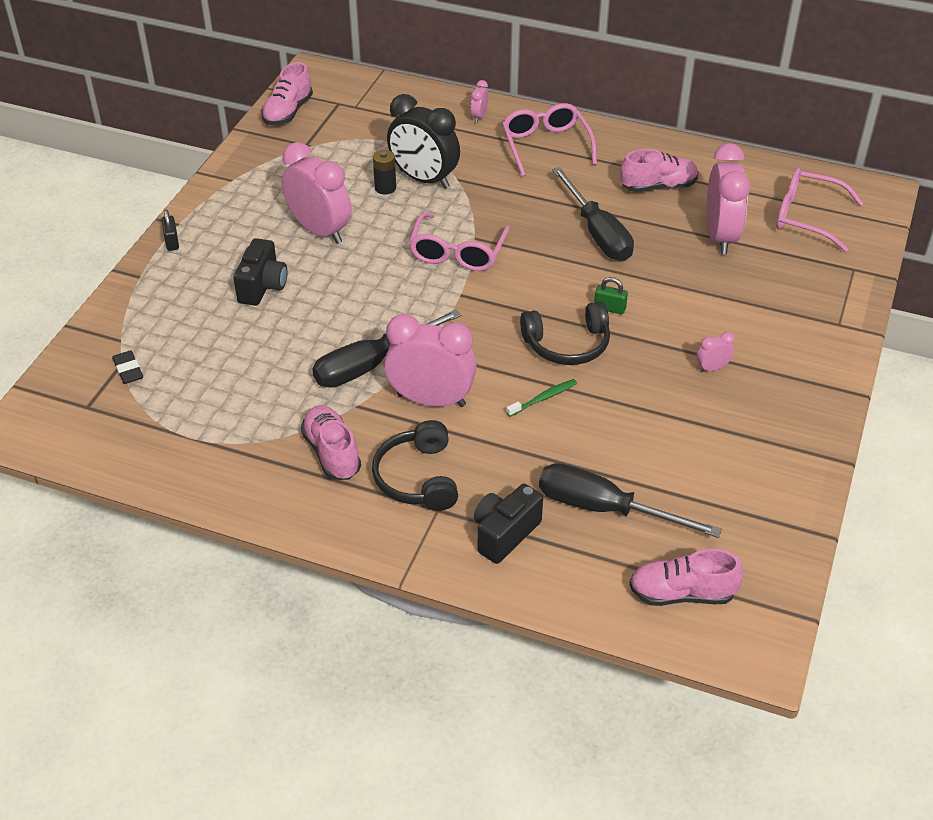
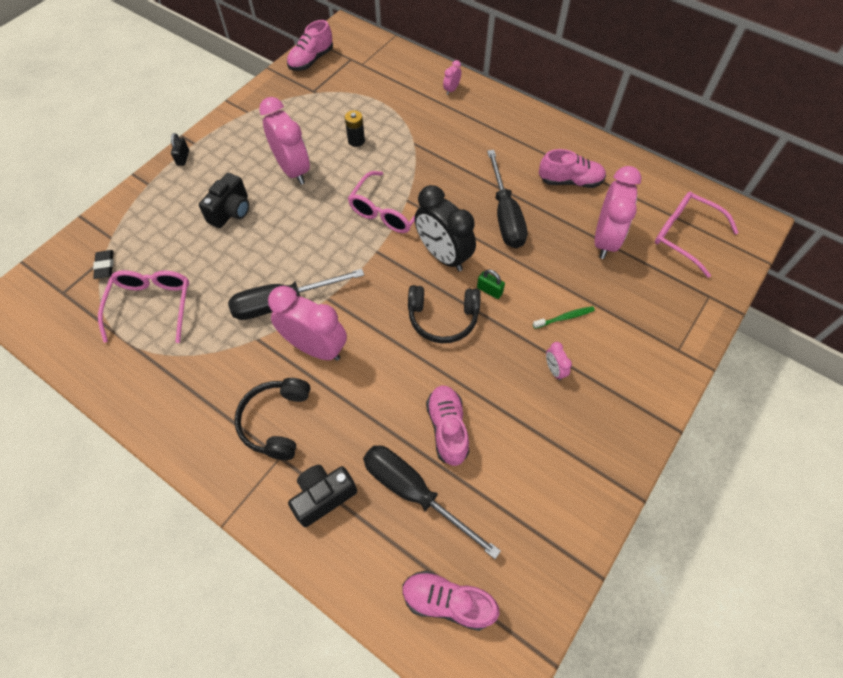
camera: 15 degrees right, 15 degrees up
pink shoe [301,405,361,480] -> pink shoe moved to [426,385,469,466]
black clock [387,94,460,189] -> black clock moved to [414,185,476,271]
pink glasses [502,103,597,177] -> pink glasses moved to [98,270,189,343]
green toothbrush [506,379,577,417] -> green toothbrush moved to [533,306,595,329]
pink clock [697,332,735,372] -> pink clock turned 105 degrees counterclockwise [546,342,572,381]

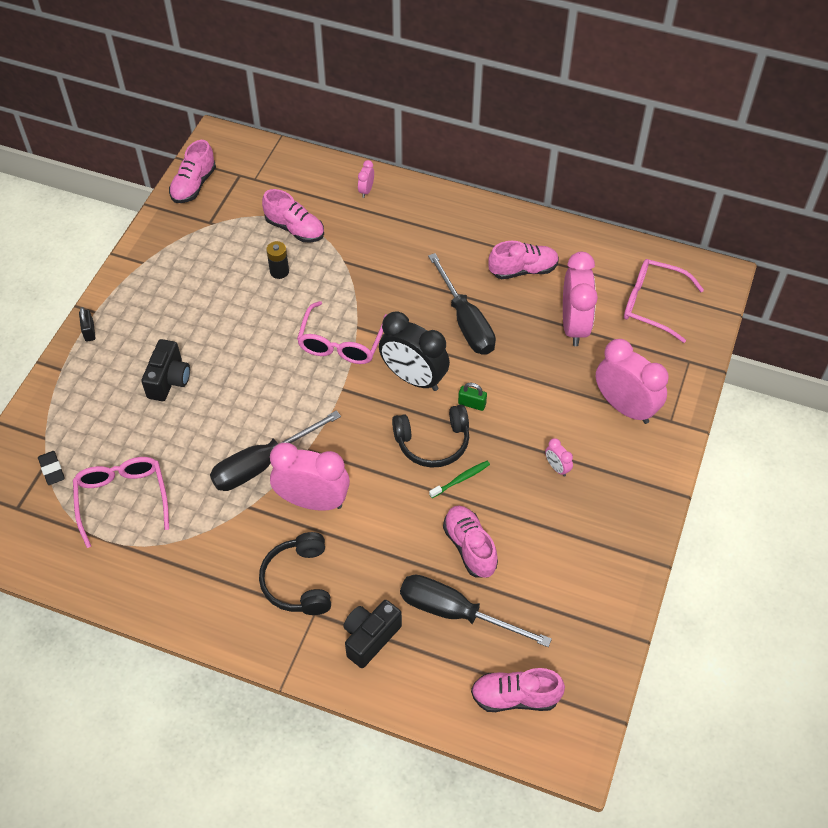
camera: 15 degrees left, 5 degrees down
pink clock [259,97,310,185] -> pink clock moved to [596,339,669,424]
green toothbrush [533,306,595,329] -> green toothbrush moved to [429,461,490,498]
none -> pink shoe [262,189,324,243]

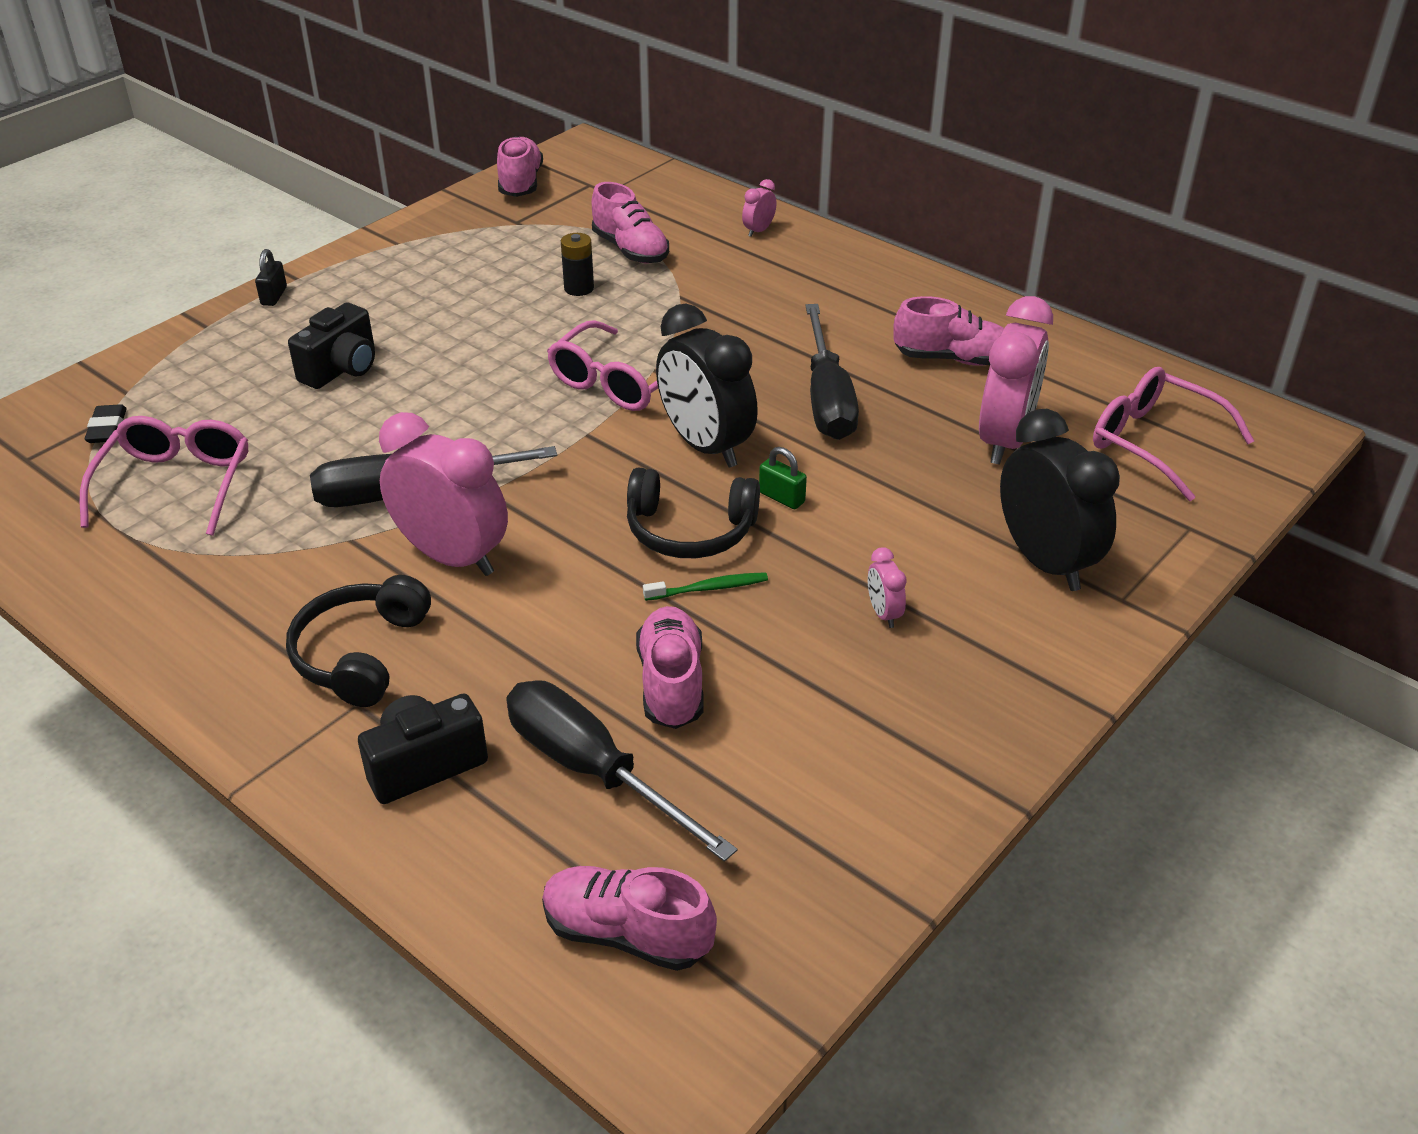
camera: 20 degrees right, 15 degrees down
pink shoe [169,140,216,203] -> pink shoe turned 135 degrees clockwise [497,136,543,197]
pink clock [596,339,669,424] -> black clock [1000,409,1120,591]

